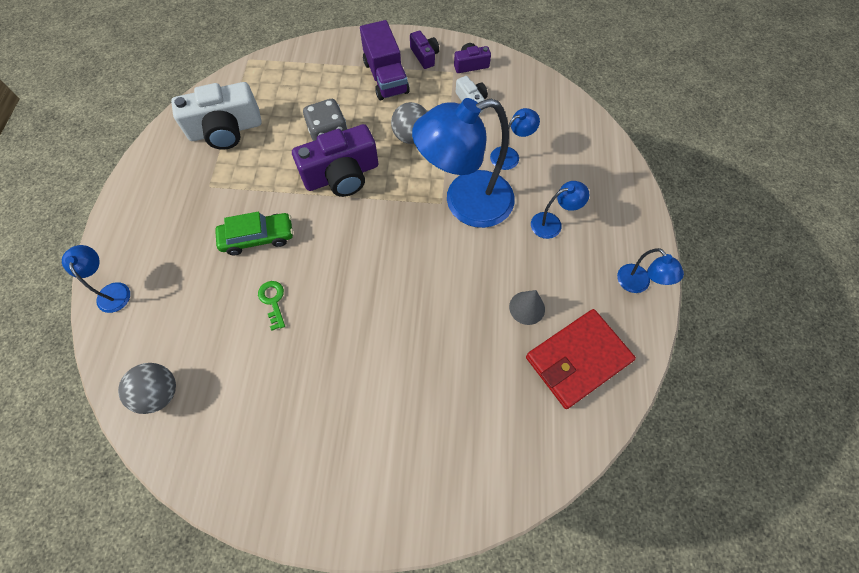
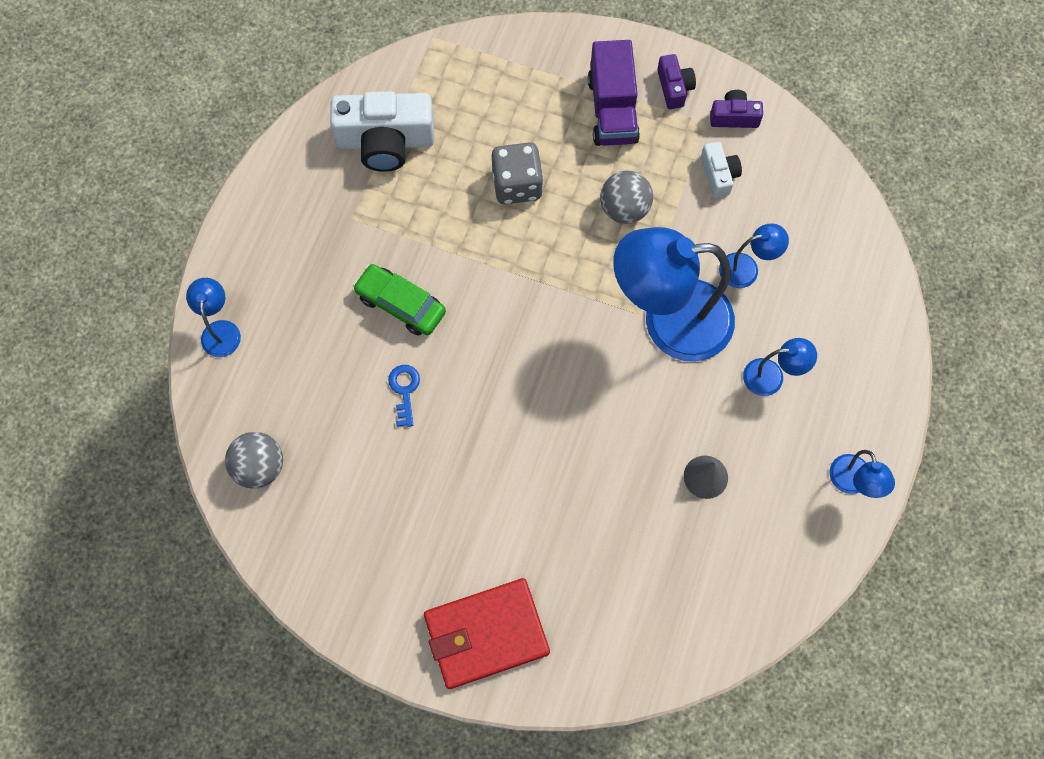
camera: 15 degrees right, 5 degrees up
green car [215,212,293,255] -> green car turned 150 degrees counterclockwise [353,264,446,336]
green key [258,281,285,331] -> blue key [388,365,420,427]
purple camera [292,124,378,197] -> none
red wallet [526,309,636,409] -> red wallet moved to [424,578,550,689]

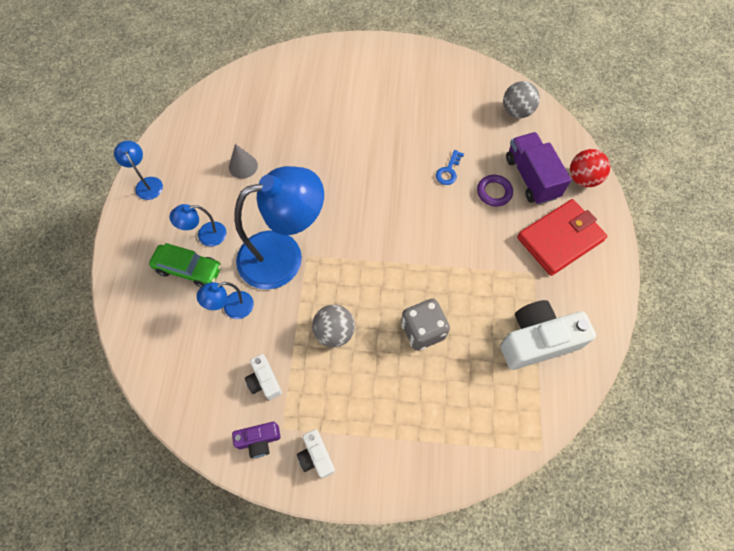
camera: 165 degrees right, 5 degrees down
blue lamp [186,278,241,357] -> red ball [570,149,610,187]
green car [353,264,446,336] -> green car moved to [149,243,222,287]
blue key [388,365,420,427] -> blue key turned 45 degrees clockwise [436,150,464,185]
red wallet [424,578,550,689] -> red wallet moved to [517,199,607,276]
purple truck [588,40,640,146] -> purple truck moved to [506,132,571,205]
purple camera [657,54,696,109] -> white camera [297,429,335,478]
none -> purple ring [477,175,513,207]

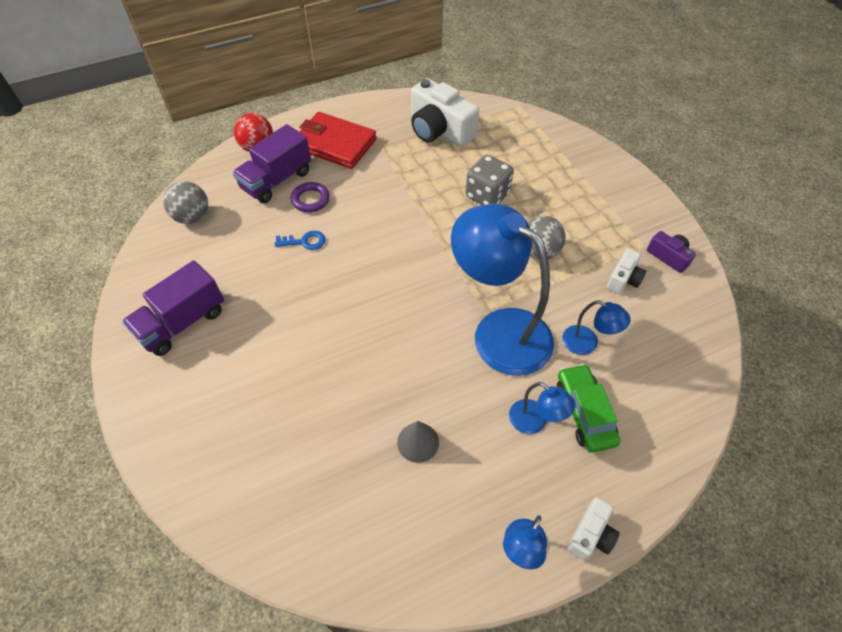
camera: 120 degrees left, 10 degrees down
white camera [297,429,335,478] -> white camera moved to [567,497,619,560]
none -> purple truck [122,260,224,356]

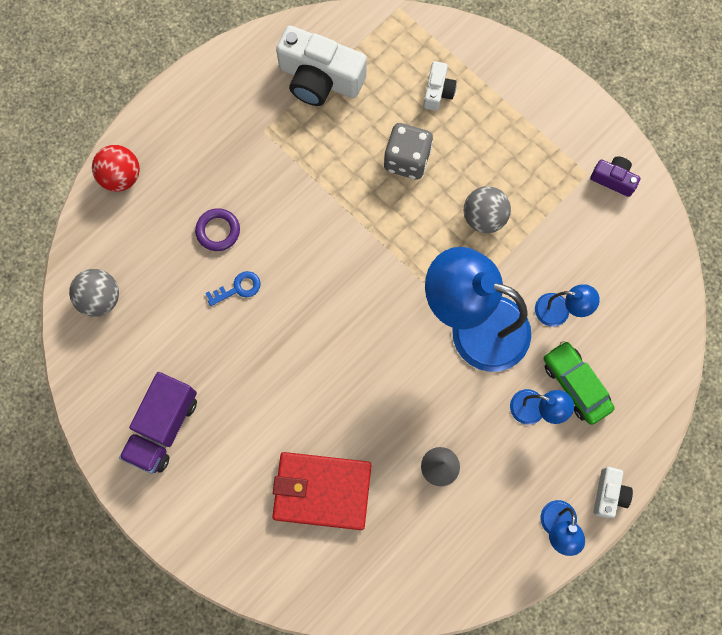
camera: 20 degrees left, 20 degrees up
purple truck [233,124,311,203] -> none
red wallet [299,112,377,169] -> red wallet moved to [272,452,371,530]
white camera [607,248,646,294] -> white camera moved to [423,61,457,111]

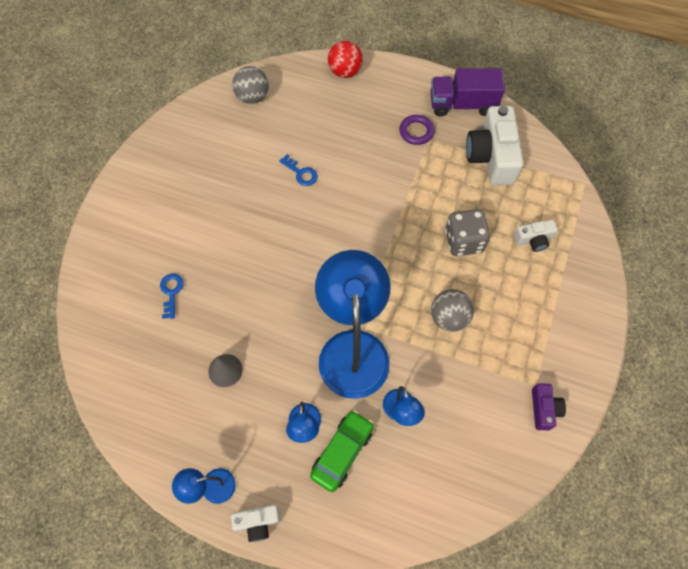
camera: 65 degrees right, 10 degrees down
purple truck [119,372,197,474] -> purple truck moved to [431,68,505,117]
purple ring [195,208,240,251] -> purple ring moved to [399,115,435,145]
red wallet [272,452,371,530] -> blue key [160,274,184,319]

